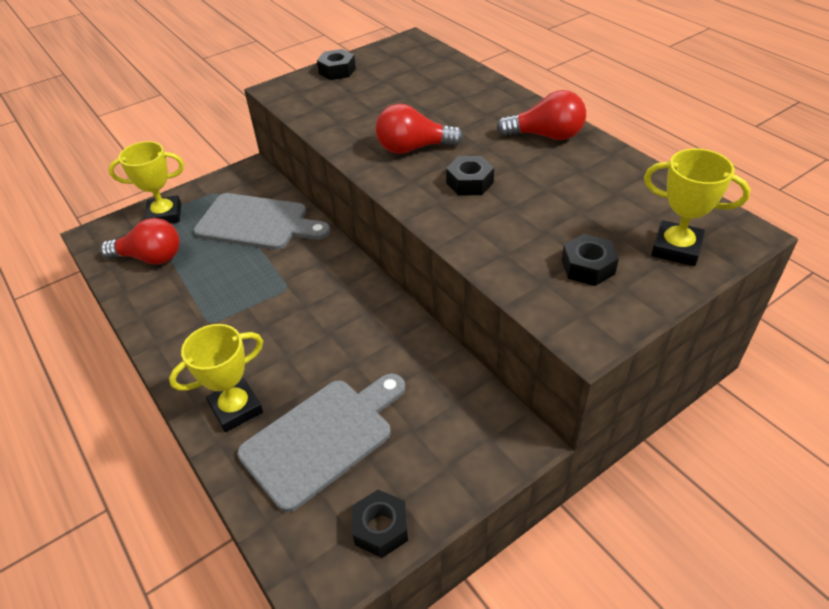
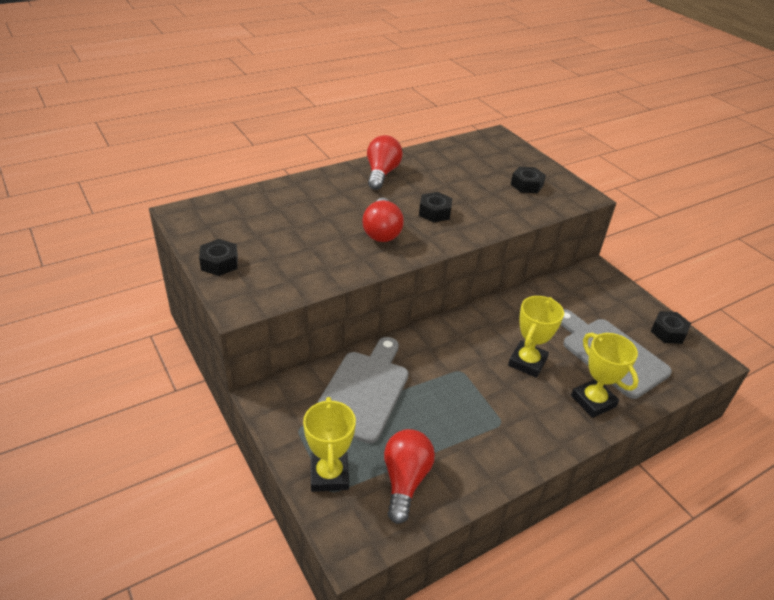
camera: 90 degrees left, 5 degrees down
yellow trophy [644,149,751,266] -> yellow trophy moved to [508,296,564,378]

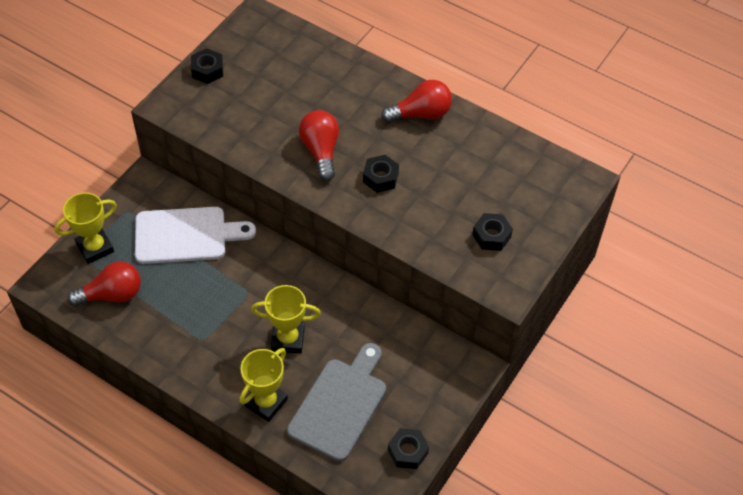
camera: 65 degrees right, 15 degrees up
grey cutting board [317,337,409,443] -> white cutting board [135,207,256,264]
red light bulb [362,198,404,242] -> red light bulb turned 105 degrees clockwise [299,110,339,181]

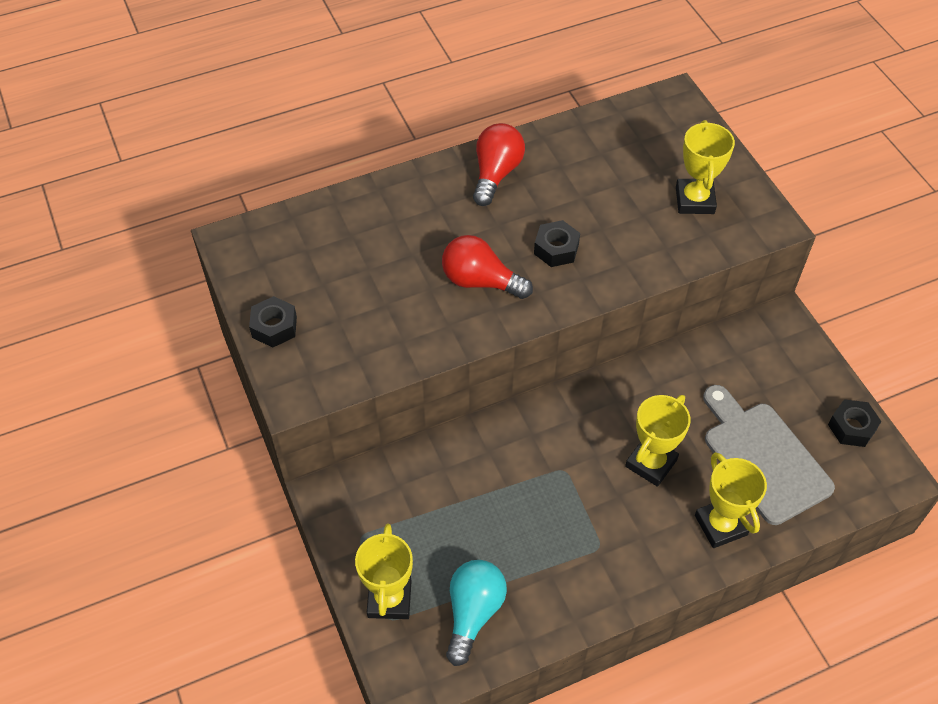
camera: 55 degrees left, 0 degrees up
red light bulb [68,261,141,306] -> turquoise light bulb [446,560,507,666]
white cutting board [135,207,256,264] -> none
black nut [472,213,513,251] -> yellow trophy [676,120,735,214]

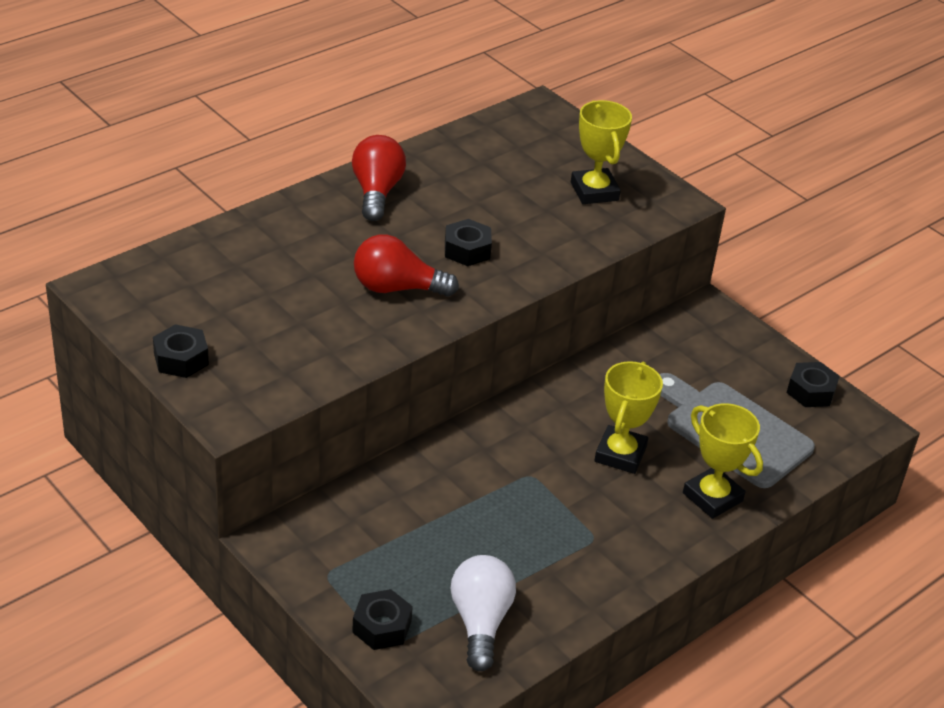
camera: 20 degrees left, 15 degrees down
yellow trophy [355,524,413,619] -> black nut [352,589,413,650]
turquoise light bulb [446,560,507,666] -> white light bulb [451,555,516,671]

